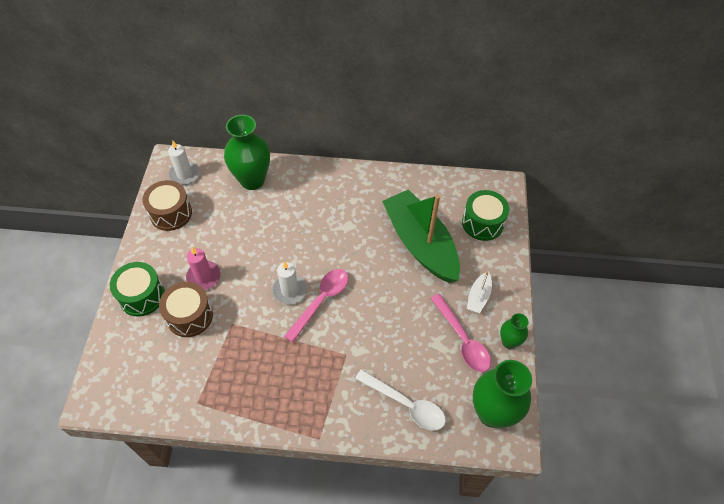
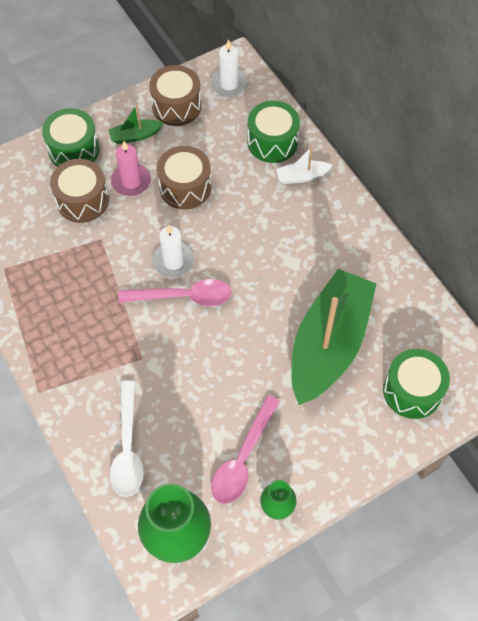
camera: 55 degrees right, 5 degrees up
green vase [224,115,270,190] -> green drum [248,101,300,163]
white boat [467,271,492,314] -> white boat moved to [276,146,333,184]
none -> green boat [108,104,164,144]
none -> brown drum [157,146,211,209]

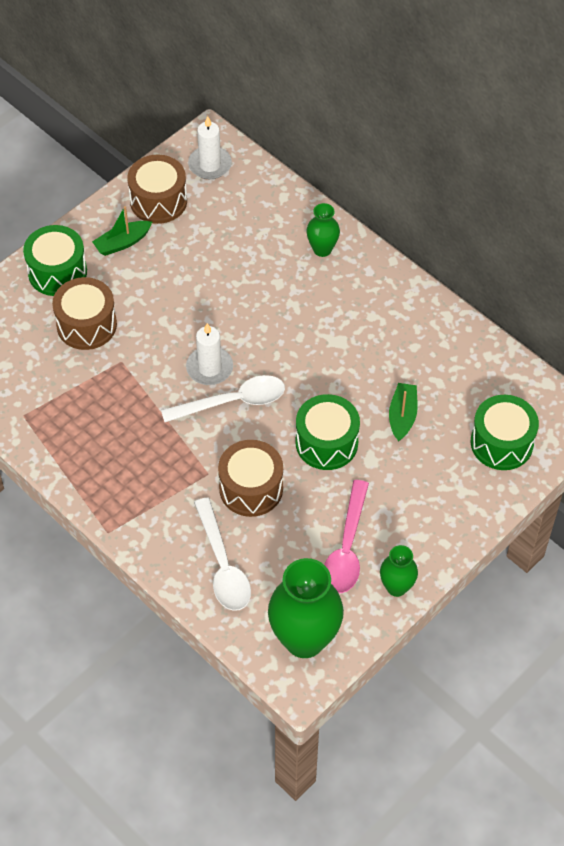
camera: 15 degrees left, 5 degrees down
pink candle [111,141,151,196] -> none
pink spoon [118,279,232,306] -> white spoon [161,375,285,422]
brown drum [157,146,211,209] -> brown drum moved to [218,440,283,517]
green drum [248,101,300,163] -> green drum moved to [295,394,360,470]
white boat [276,146,333,184] -> green vase [306,203,340,257]
green boat [291,269,376,405] -> green boat [389,383,418,442], size x0.41

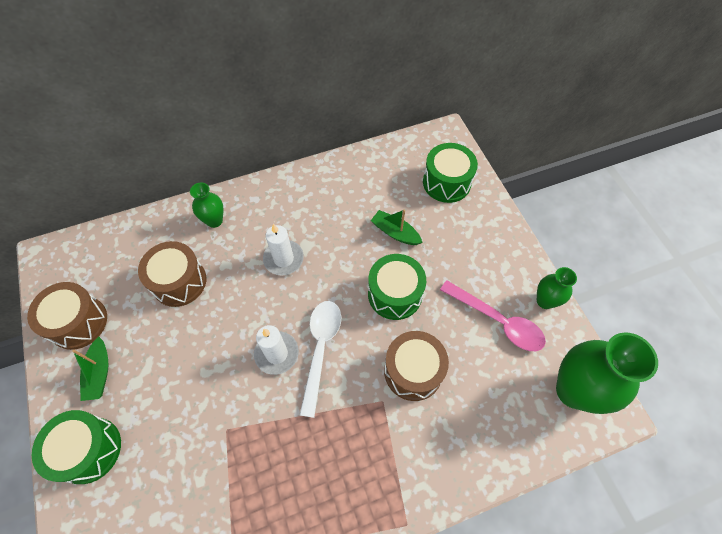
camera: 65 degrees left, 5 degrees up
brown drum [52,277,117,350] -> brown drum moved to [138,241,206,307]
white candle [188,116,232,179] -> white candle moved to [263,224,304,275]
white spoon [194,498,251,611] -> none

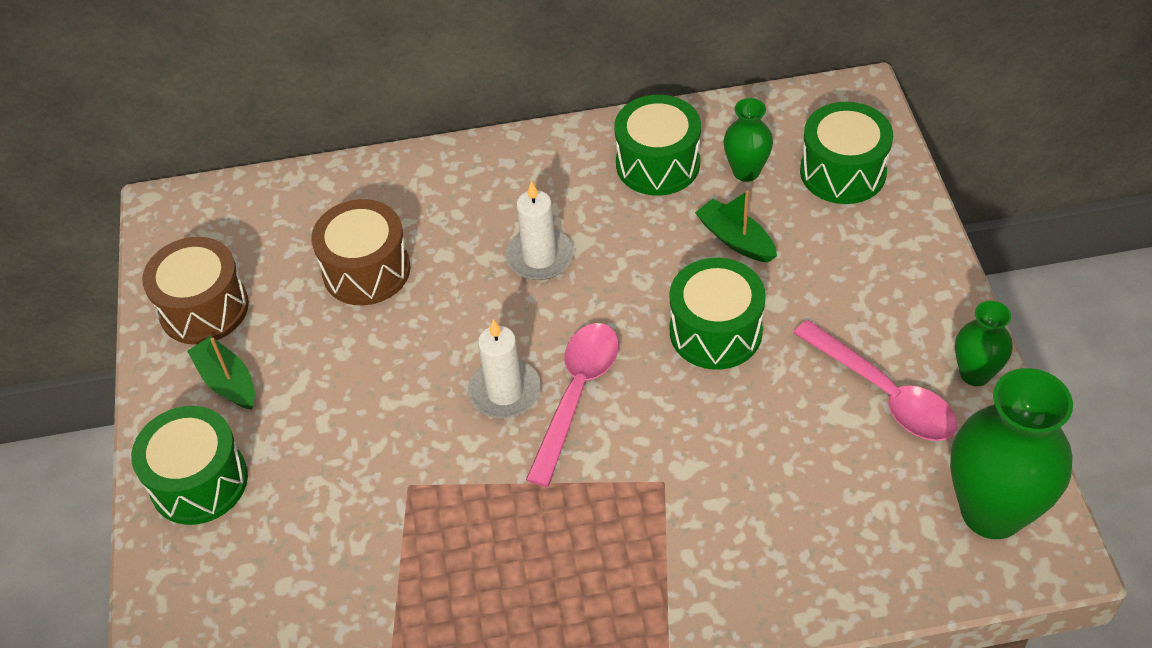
camera: 15 degrees right, 10 degrees down
green boat [72,336,108,401] -> green boat turned 135 degrees clockwise [187,336,255,410]
green vase [190,183,223,228] -> green vase moved to [723,98,773,182]
white spoon [300,301,341,418] -> pink spoon [526,323,619,487]
brown drum [384,331,449,401] -> none
none -> green drum [614,95,701,195]

